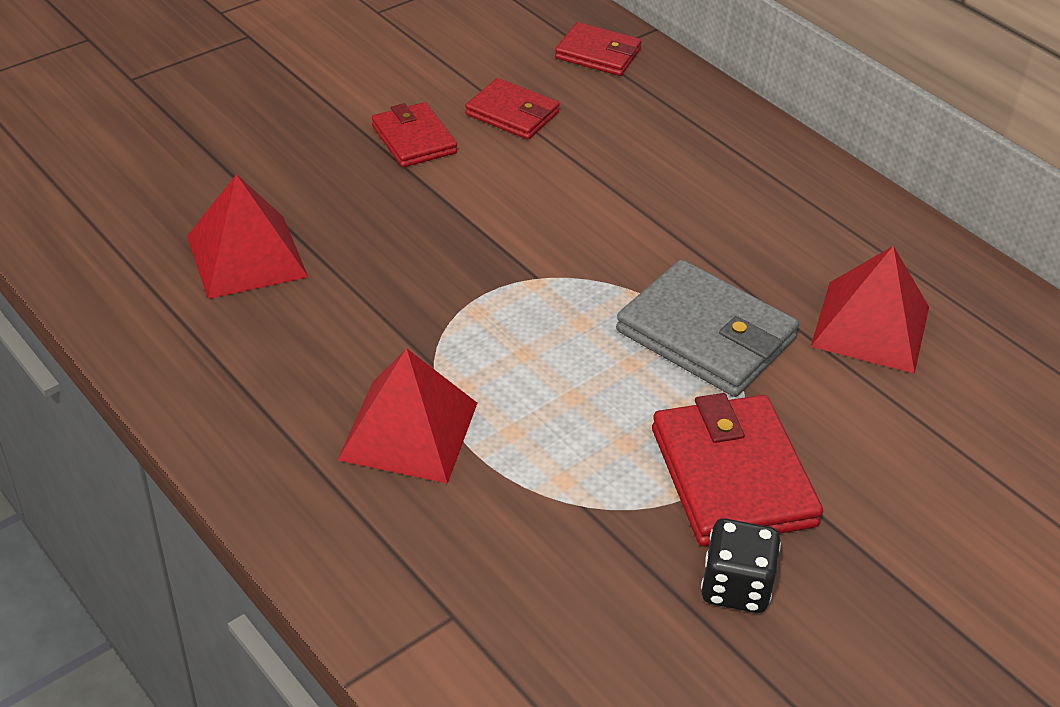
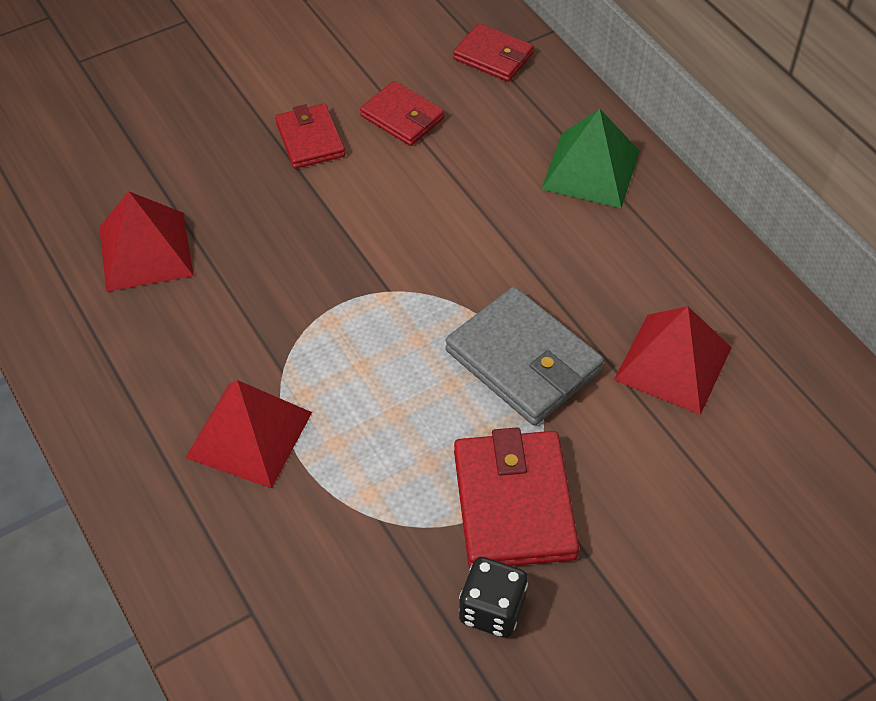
camera: 10 degrees right, 10 degrees up
none -> green pyramid [541,108,640,208]

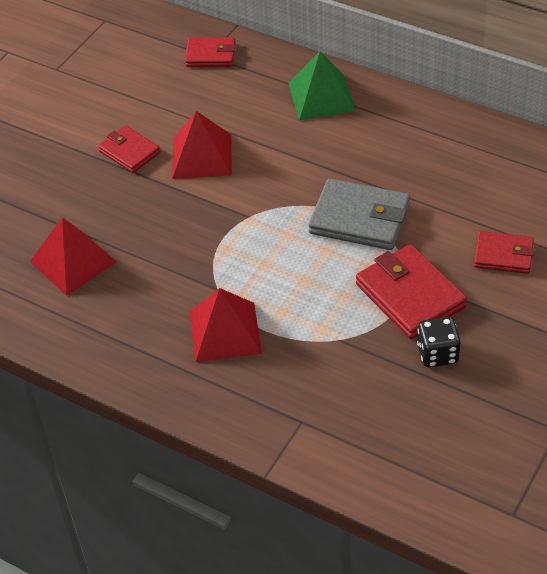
camera: 25 degrees left, 5 degrees down
red wallet [360,81,444,146] -> red wallet moved to [474,231,534,274]
red pyramid [614,306,732,415] -> red pyramid moved to [172,111,232,179]

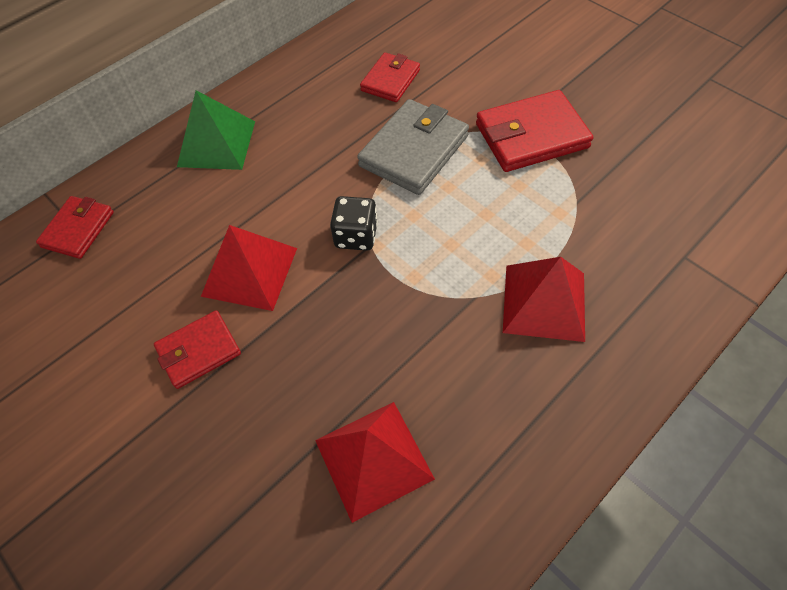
camera: 75 degrees left, 10 degrees up
black dice [417,317,461,367] -> black dice moved to [330,196,378,251]
red wallet [474,231,534,274] -> red wallet moved to [360,52,420,102]

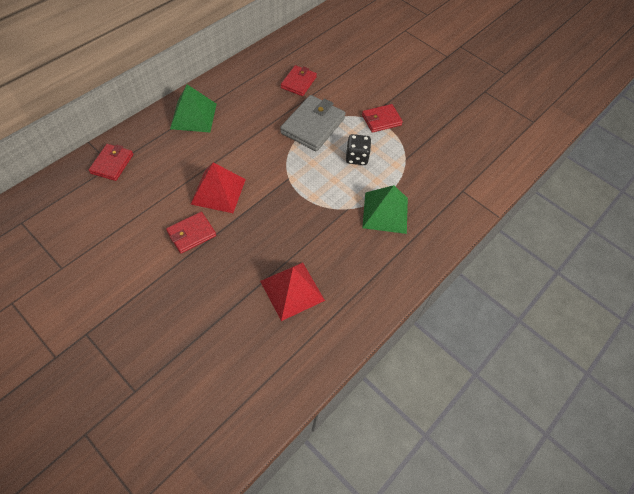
camera: 10 degrees left, 0 degrees up
black dice [330,196,378,251] -> black dice moved to [346,134,371,165]
red wallet [476,90,593,172] -> red wallet [362,104,403,133], size x0.61
red pyramid [503,257,585,342] -> green pyramid [362,185,408,234]

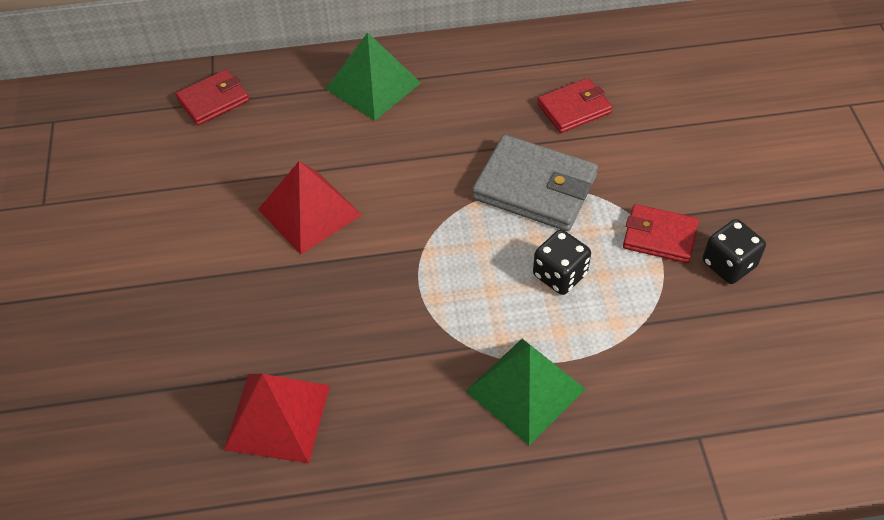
camera: 45 degrees right, 5 degrees down
red wallet [166,212,216,253] -> none
grey wallet [280,95,346,151] -> grey wallet turned 45 degrees clockwise [472,135,598,231]
none -> black dice [703,219,766,284]

